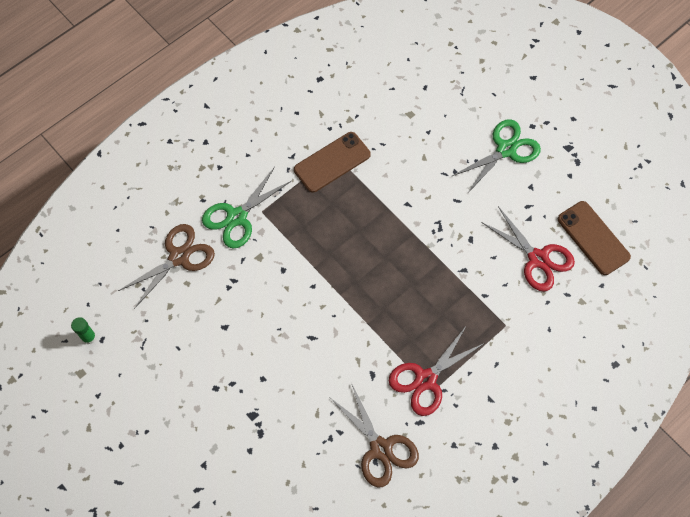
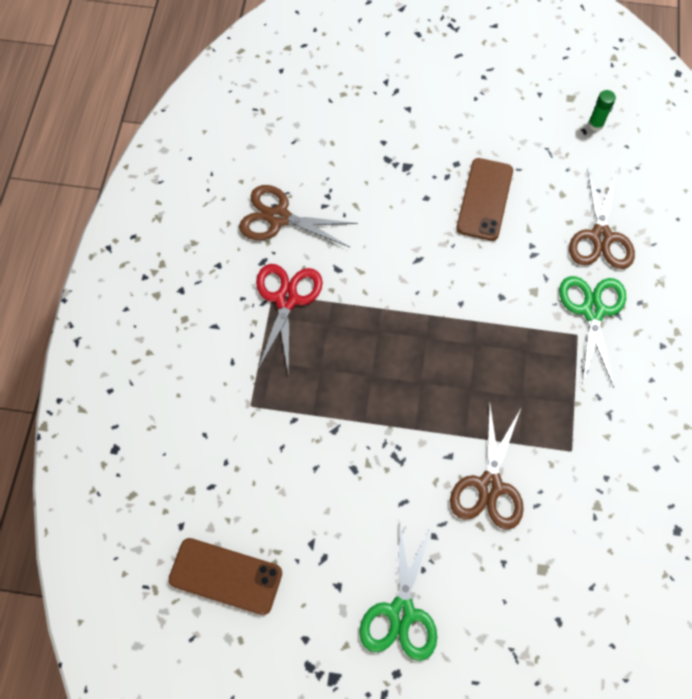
camera: 140 degrees right, 0 degrees up
brown phone [294,132,371,193] -> brown phone moved to [456,158,513,241]
red scissors [481,206,575,291] -> none
none -> brown scissors [450,401,524,530]

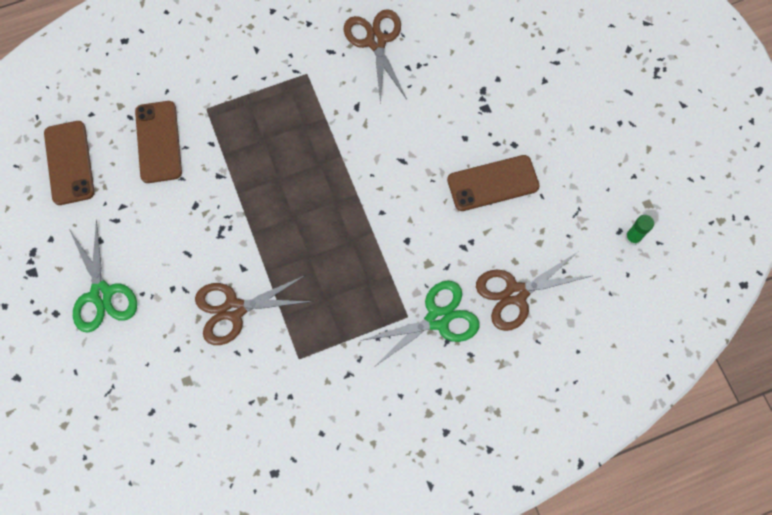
camera: 60 degrees right, 5 degrees up
red scissors [256,264,323,376] -> none
green scissors [359,518,437,661] -> green scissors turned 90 degrees counterclockwise [69,220,137,333]
none -> brown phone [135,101,182,183]

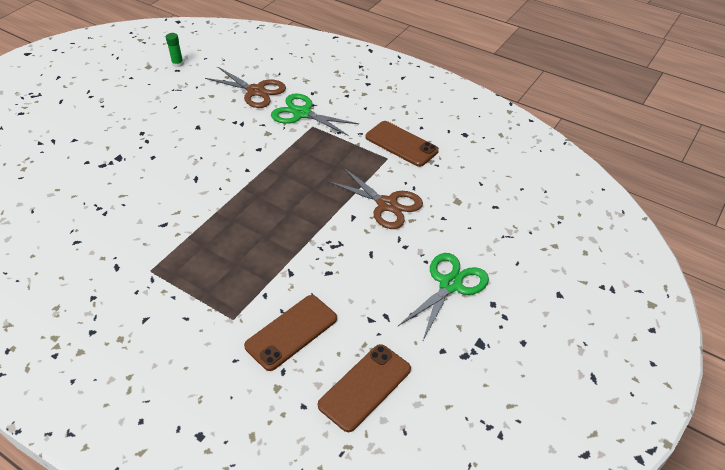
camera: 125 degrees left, 25 degrees down
brown scissors [344,9,407,104] -> none
brown phone [447,155,540,211] -> brown phone moved to [366,121,439,167]

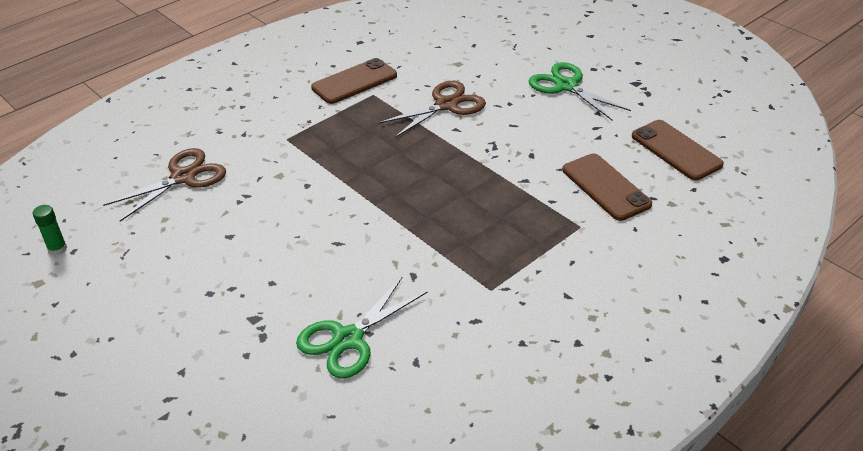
camera: 75 degrees left, 5 degrees down
green scissors [271,93,359,136] -> green scissors moved to [296,277,427,379]

